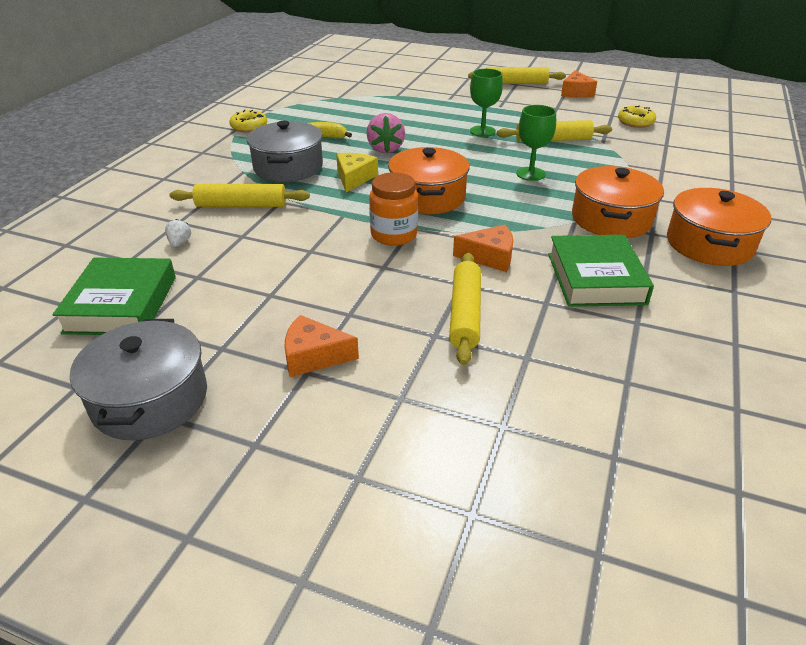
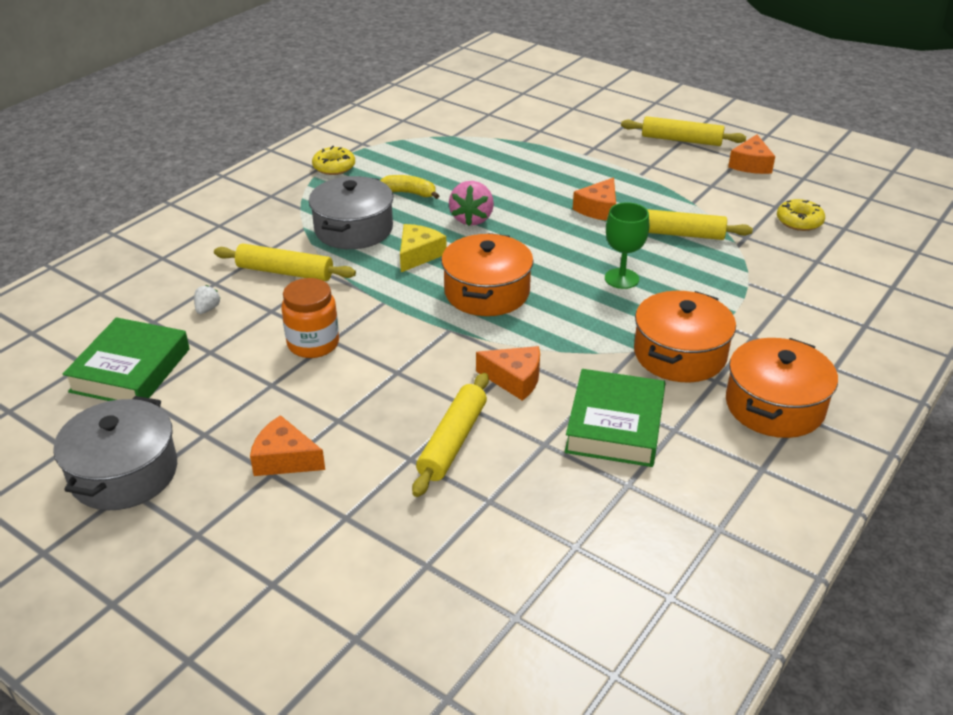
camera: 15 degrees right, 0 degrees up
orange jar [369,172,418,246] -> orange jar moved to [282,278,339,358]
green goblet [470,69,503,137] -> orange cheese [573,178,616,221]

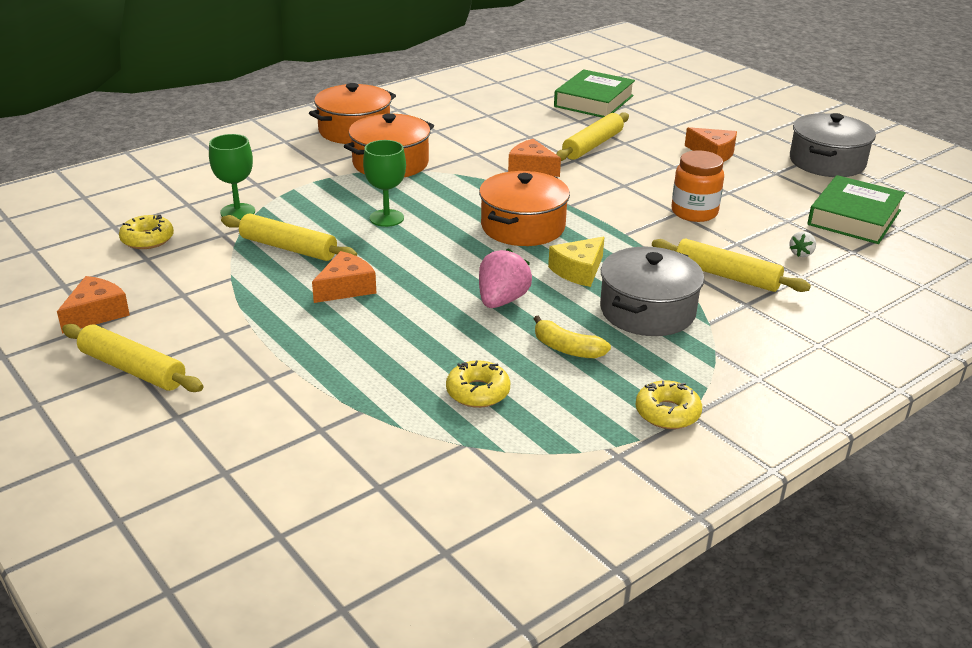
camera: 165 degrees left, 5 degrees down
green book [565,369,666,467] -> green book moved to [554,69,635,118]
none -> green goblet [209,134,255,220]
none -> yellow donut [446,360,510,408]

